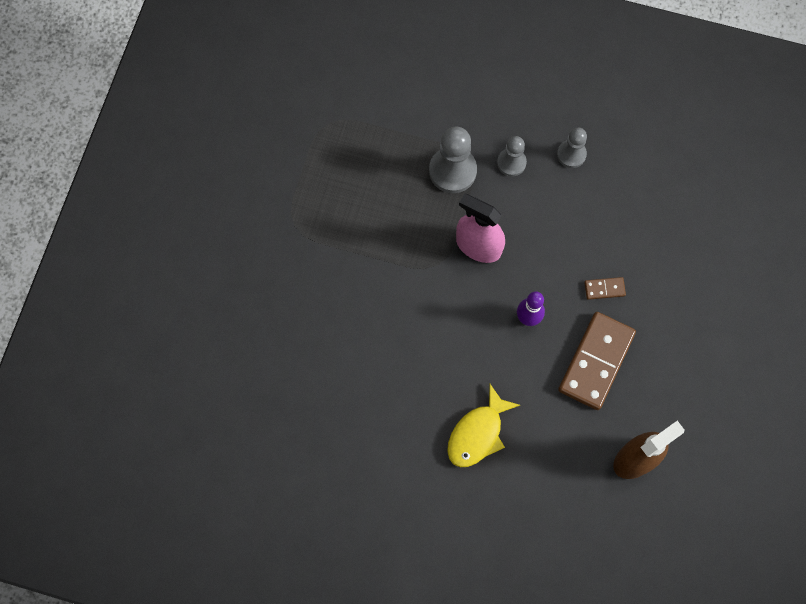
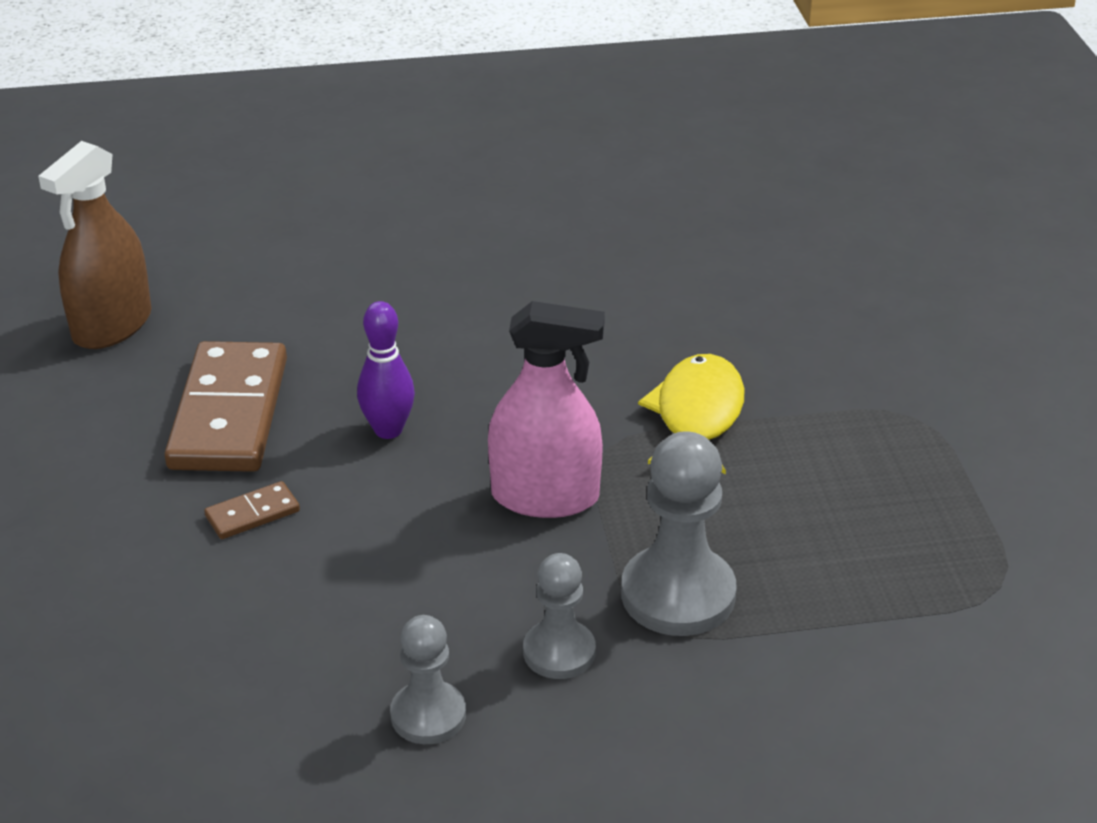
camera: 155 degrees right, 35 degrees down
yellow fish [447,384,520,467] -> yellow fish moved to [638,354,745,474]

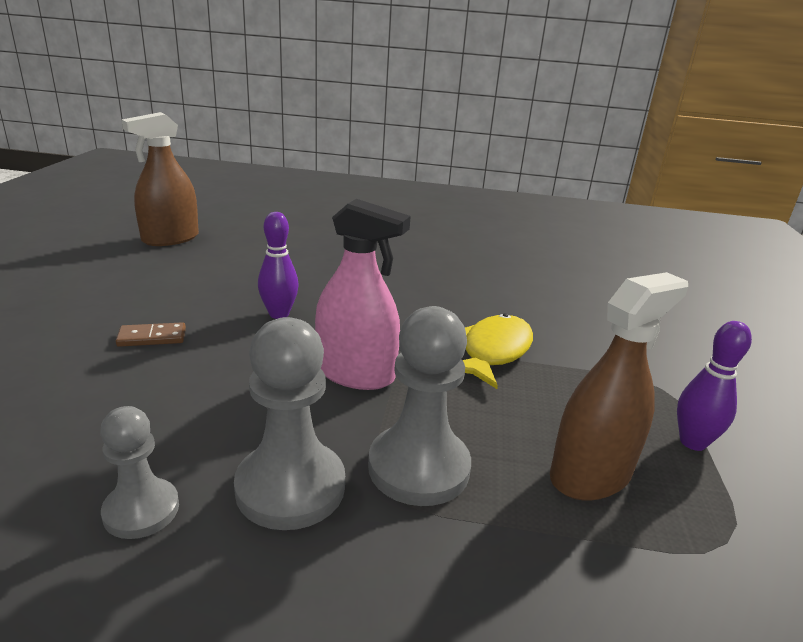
camera: 15 degrees right, 10 degrees down
brown domino [164,341,287,472] -> none
grey pawn [523,553,596,679] -> grey pawn [234,317,345,530], size x1.63
none -> brown spray bottle [550,272,688,501]
none -> purple bowling pin [677,321,752,451]

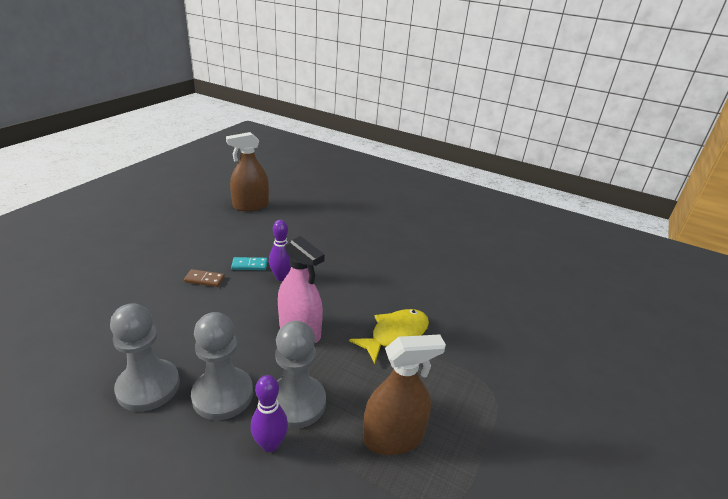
camera: 20 degrees right, 5 degrees up
grey pawn [100,406,179,539] -> grey pawn [110,303,180,412], size x1.63
purple bowling pin [677,321,752,451] -> purple bowling pin moved to [251,375,288,452]
none -> turquoise domino [231,257,268,270]

